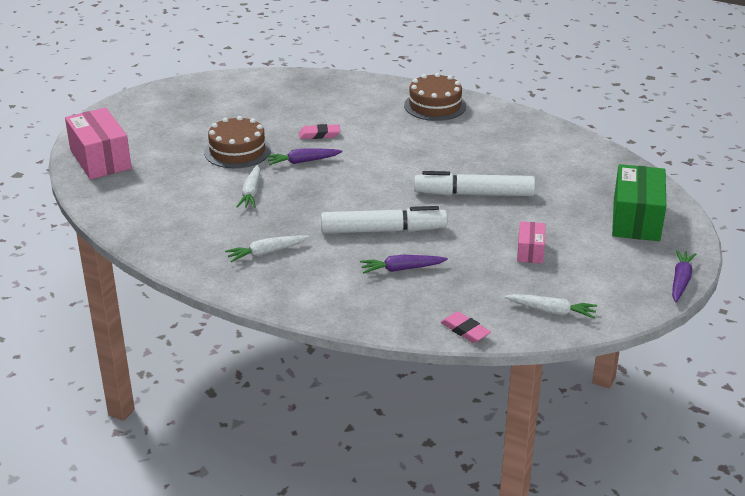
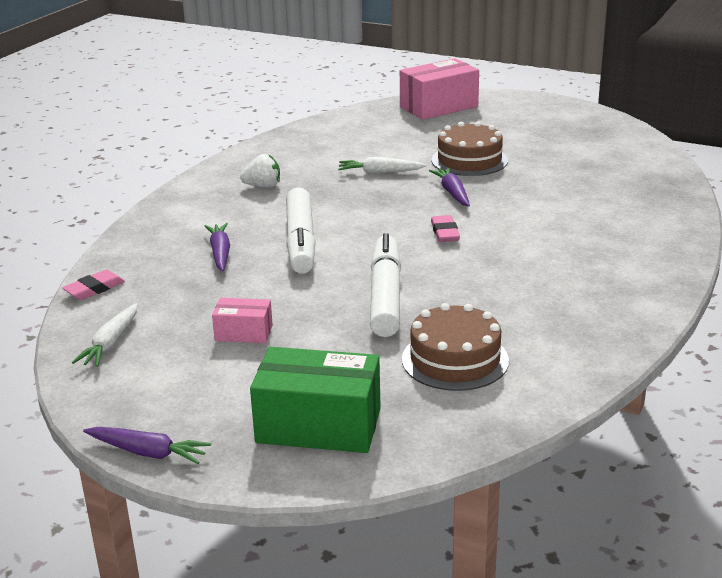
camera: 90 degrees right, 5 degrees down
white carrot [225,235,309,262] -> white strawberry [240,154,280,188]
pink eraser [299,124,340,139] -> pink eraser moved to [431,215,460,242]
brown cake [404,73,466,121] -> brown cake moved to [402,303,509,391]

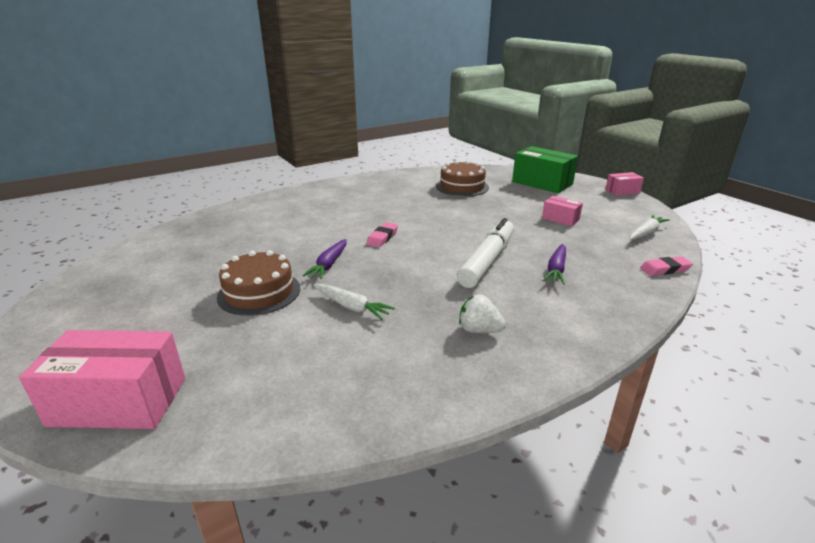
camera: 150 degrees left, 0 degrees up
purple carrot [83,427,211,464] -> pink box [605,172,644,196]
white marker [370,233,401,337] -> none

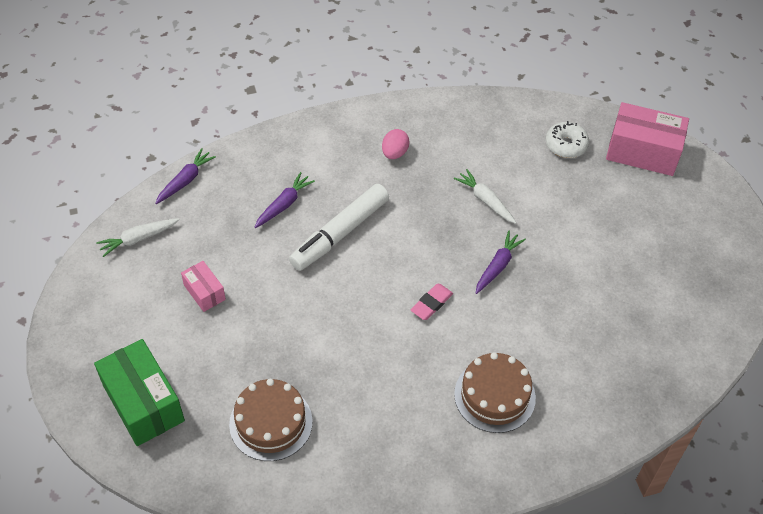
camera: 165 degrees left, 25 degrees up
brown cake [217,250,300,316] -> brown cake moved to [454,352,536,433]
white strawberry [459,294,506,333] -> pink egg [382,129,410,159]
pink box [605,172,644,196] -> none
pink eraser [640,256,693,276] -> purple carrot [155,148,216,204]
none -> white donut [546,121,589,158]

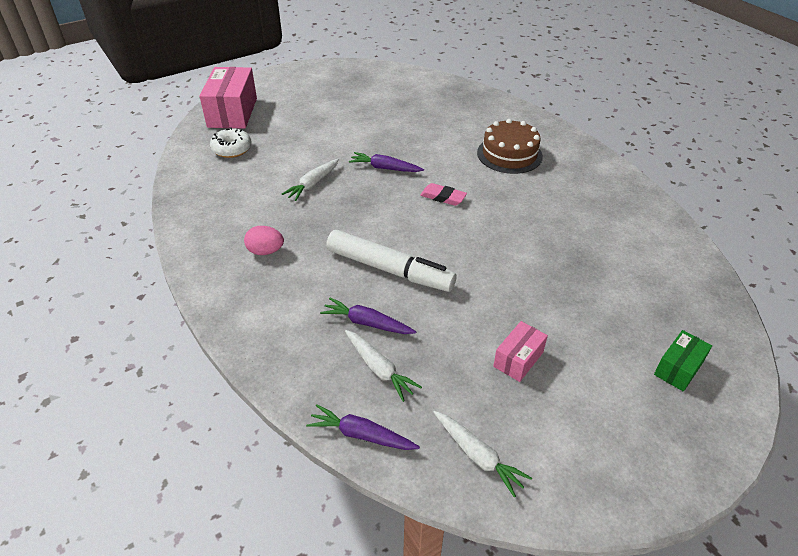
camera: 105 degrees left, 10 degrees down
green box [94,339,185,446] -> green box [654,330,712,392], size x0.53
brown cake [229,379,313,461] -> none
none -> white carrot [345,330,422,402]

